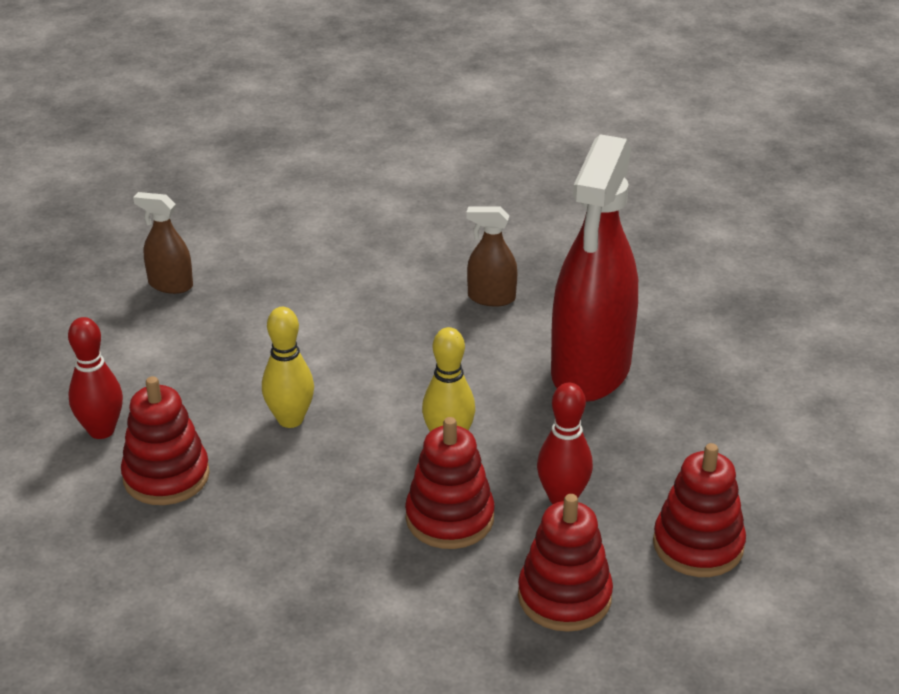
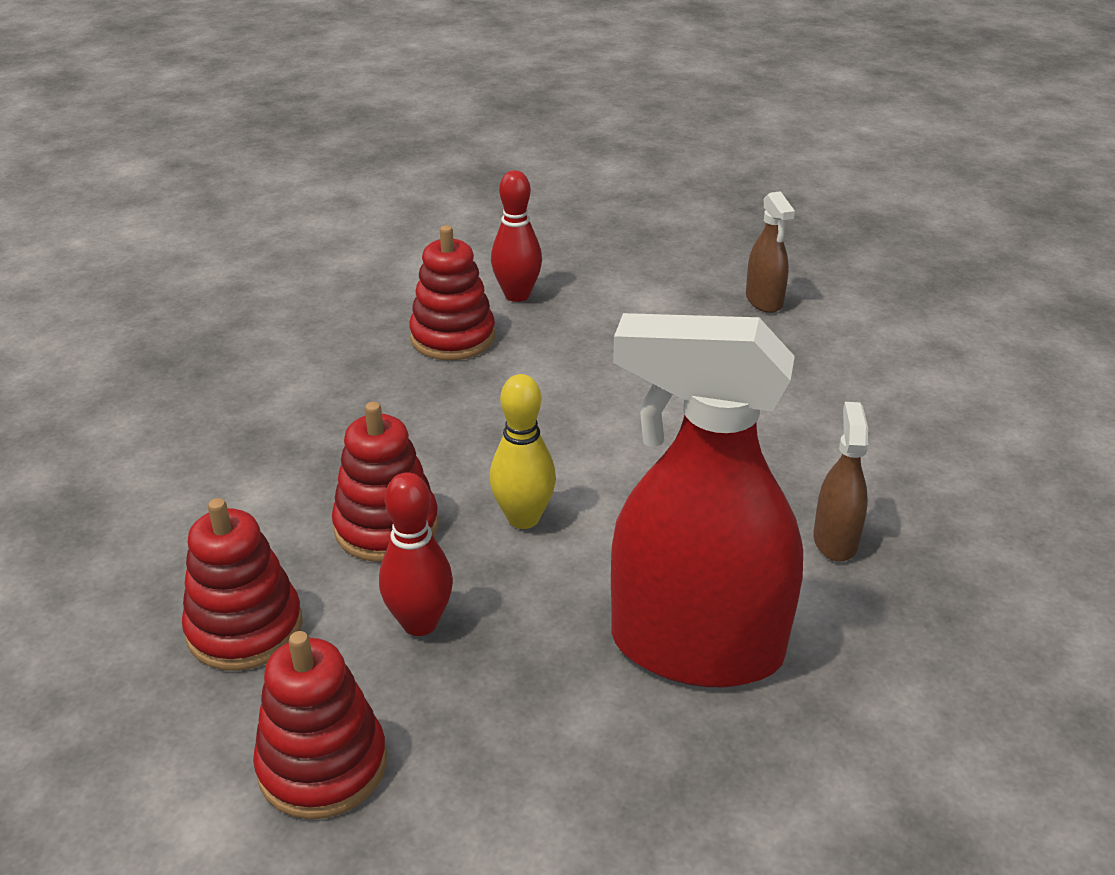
camera: 85 degrees right, 0 degrees up
brown spray bottle [133,192,193,294] -> brown spray bottle turned 150 degrees clockwise [746,191,795,313]
yellow bowling pin [262,307,314,428] -> none

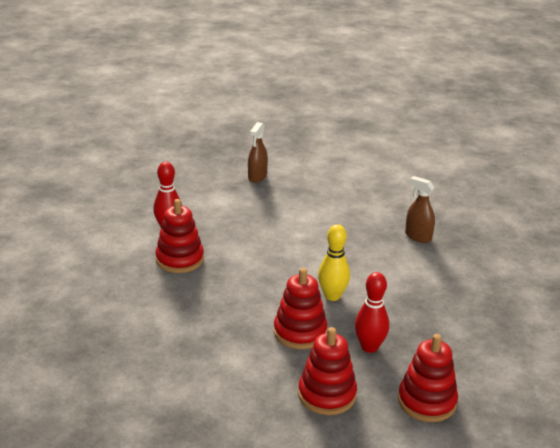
camera: 55 degrees left, 5 degrees down
red spray bottle [611,313,803,687] -> none
brown spray bottle [746,191,795,313] -> brown spray bottle turned 90 degrees clockwise [248,122,268,183]

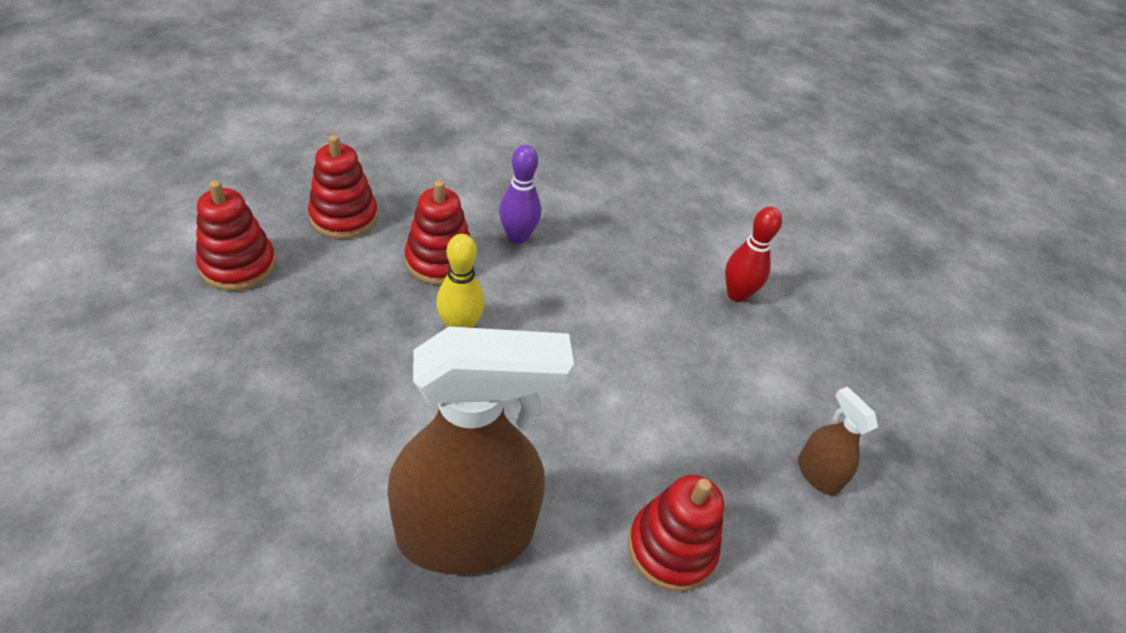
camera: 125 degrees right, 15 degrees up
red stacking toy [155,199,204,273] -> red stacking toy moved to [628,475,724,591]
red bowling pin [355,272,389,353] -> none
brown spray bottle [405,176,435,243] -> brown spray bottle [387,327,574,574], size x2.29
none -> purple bowling pin [499,145,541,244]

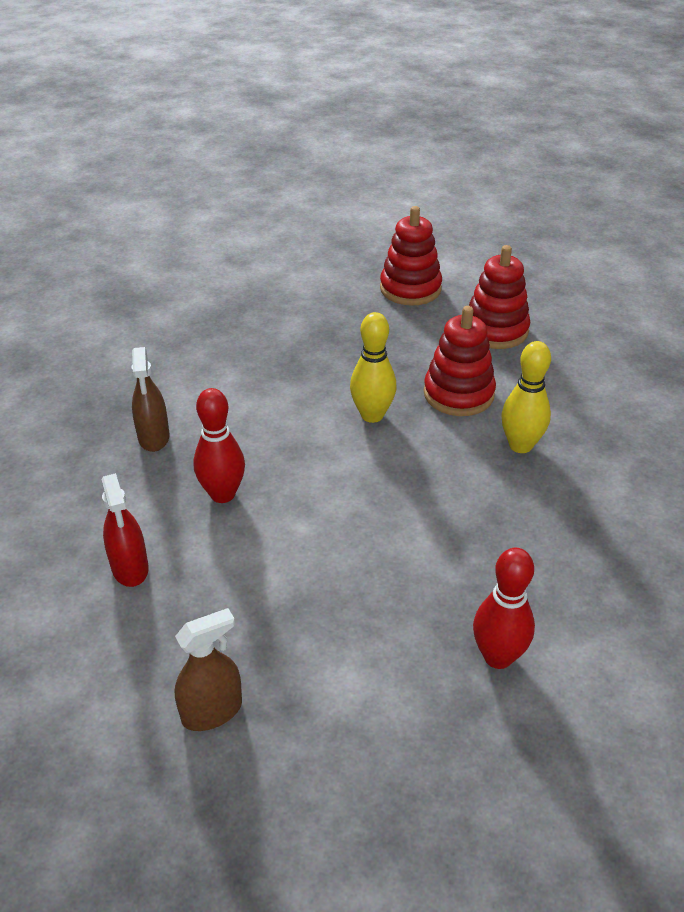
camera: 95 degrees right, 5 degrees down
brown spray bottle [387,327,574,574] -> brown spray bottle [131,347,170,452], size x0.44
purple bowling pin [499,145,541,244] -> yellow bowling pin [501,341,551,453]
red stacking toy [628,475,724,591] -> red spray bottle [101,473,149,587]
none -> red bowling pin [193,388,245,503]

